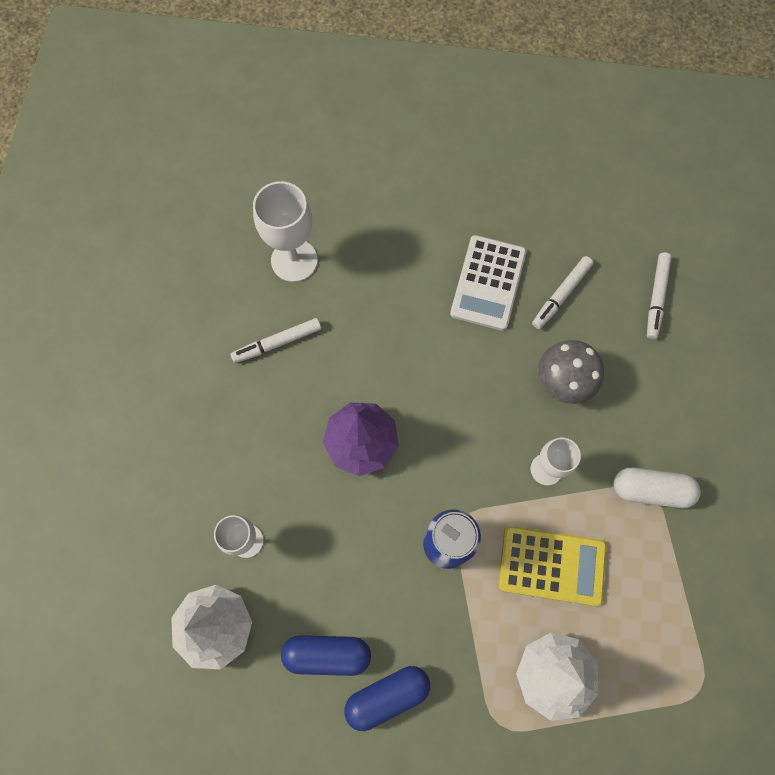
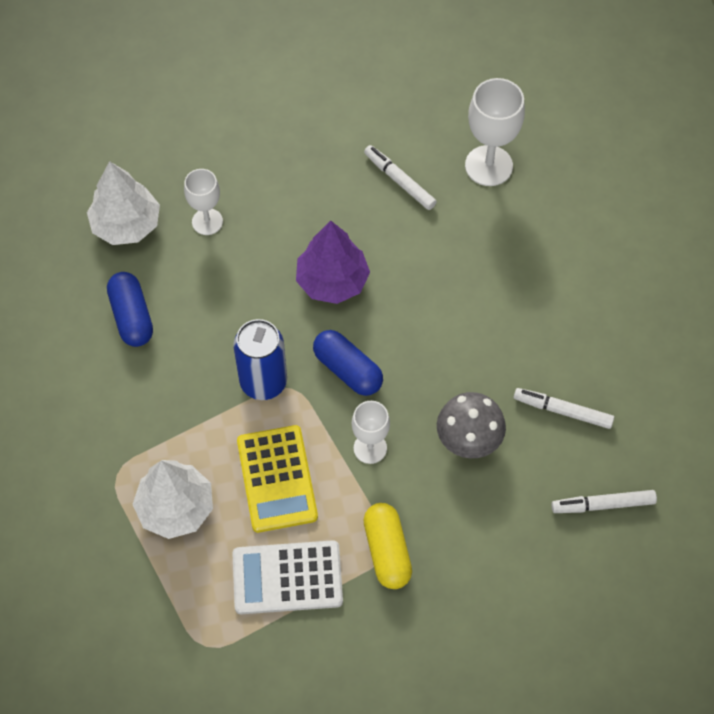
camera: 70 degrees right, 10 degrees down
blue capsule [344,666,430,731] -> blue capsule moved to [313,330,383,396]
white calculator [450,235,526,331] -> white calculator moved to [232,540,343,614]
white capsule [614,468,701,508] -> yellow capsule [364,503,412,589]

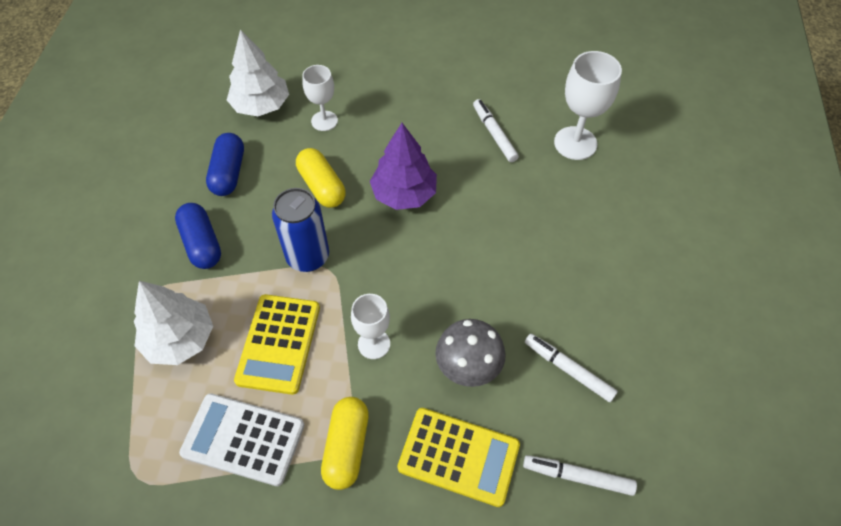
camera: 20 degrees right, 5 degrees down
blue capsule [313,330,383,396] -> blue capsule moved to [175,203,221,269]
none -> yellow capsule [296,148,346,208]
none -> yellow calculator [397,408,520,507]

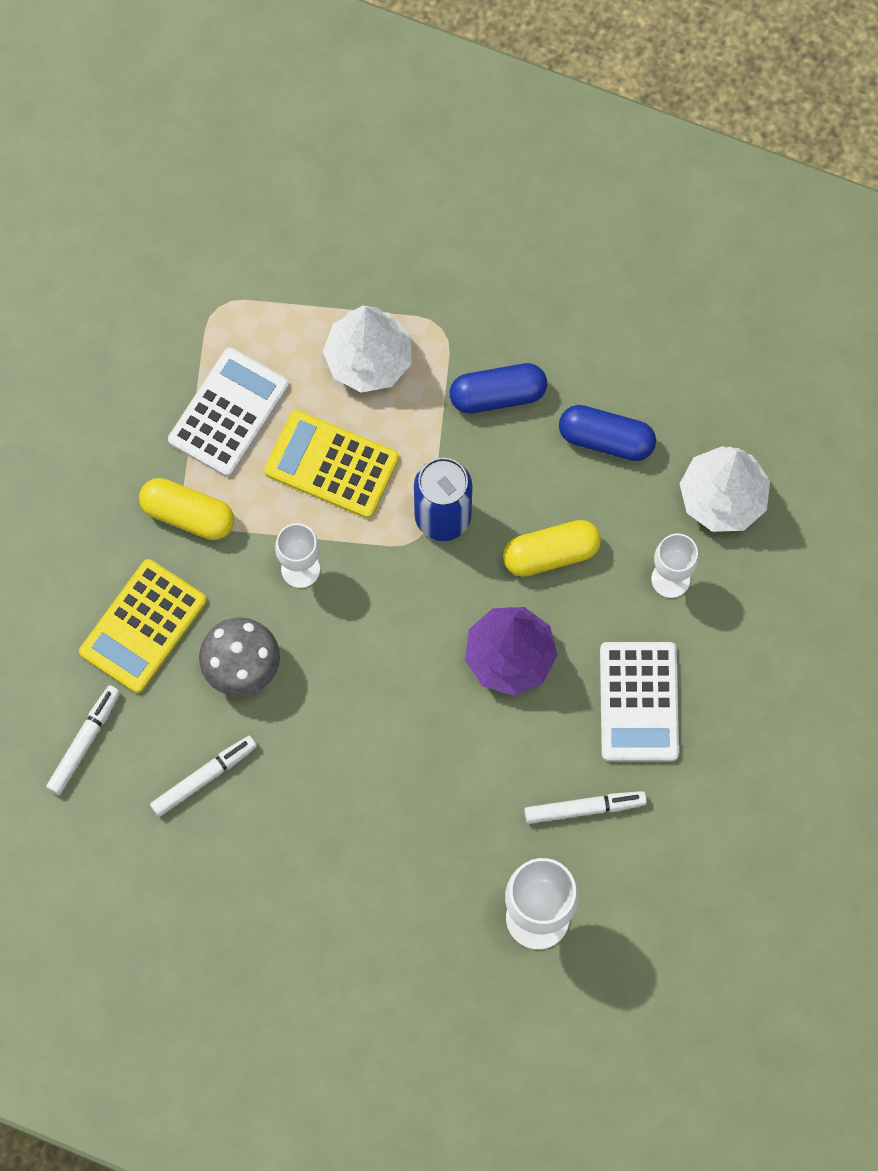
camera: 105 degrees right, 15 degrees up
none -> white calculator [600,642,679,762]

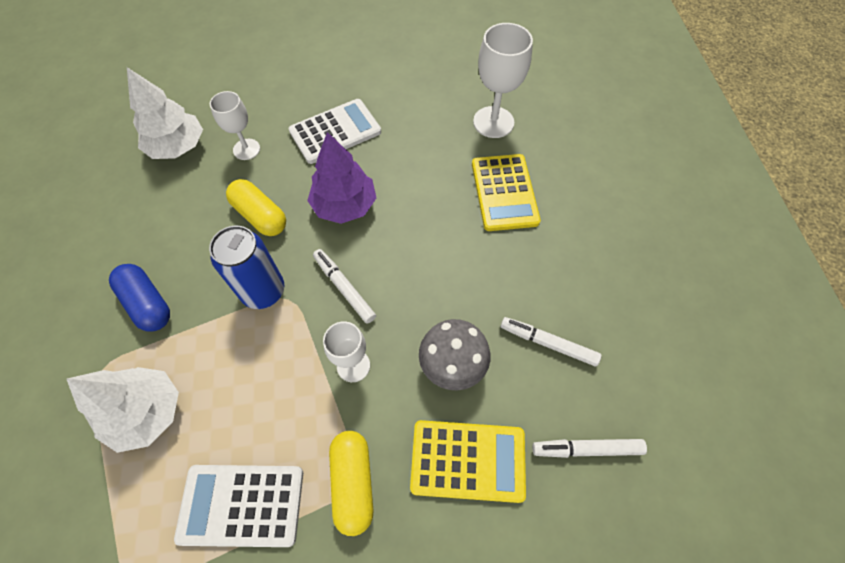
camera: 120 degrees left, 10 degrees down
yellow calculator [264,410,399,518] -> yellow calculator moved to [472,154,541,231]
white marker [524,791,647,824] -> white marker moved to [313,249,376,324]
blue capsule [559,405,656,461] -> none

